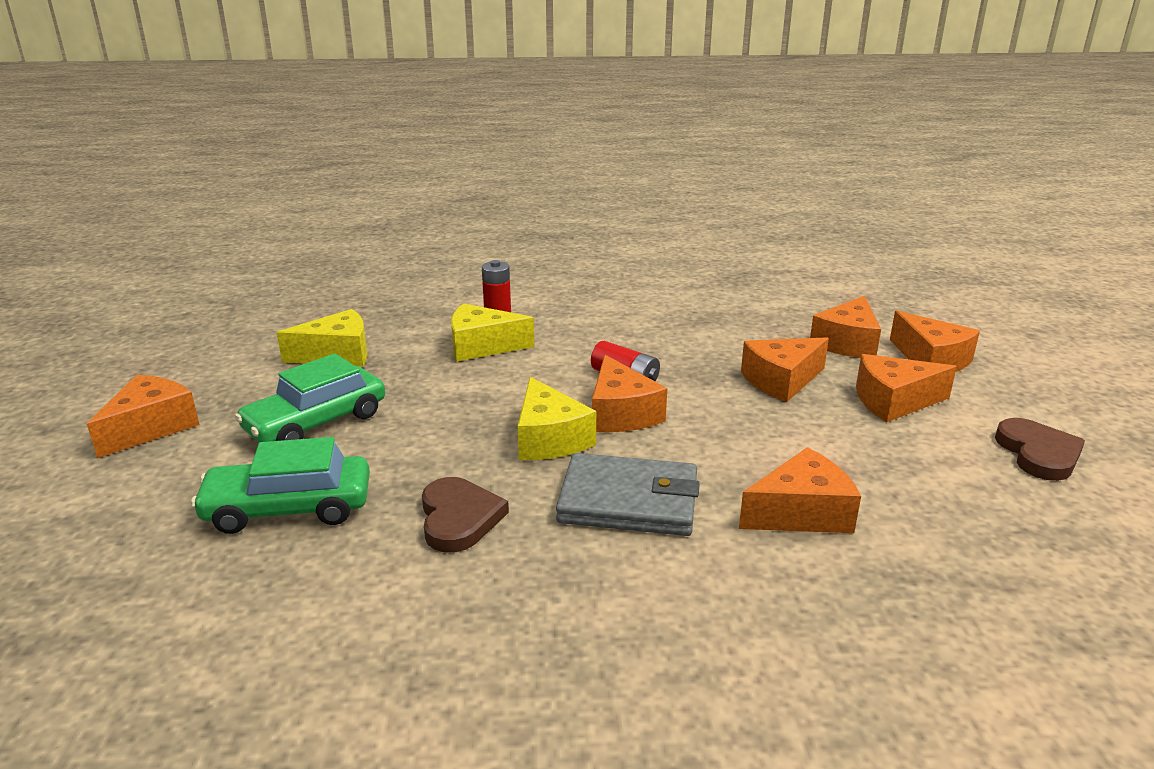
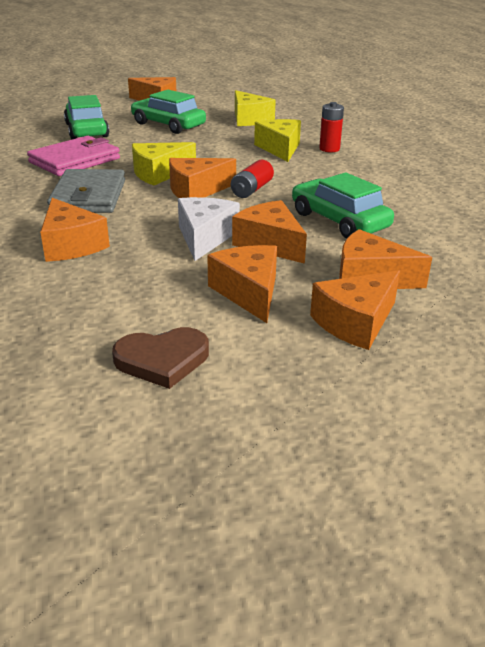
camera: 80 degrees right, 5 degrees up
brown heart [422,477,509,552] -> pink wallet [27,136,120,176]
none -> white cheese [178,197,240,261]
none -> green car [292,172,394,238]

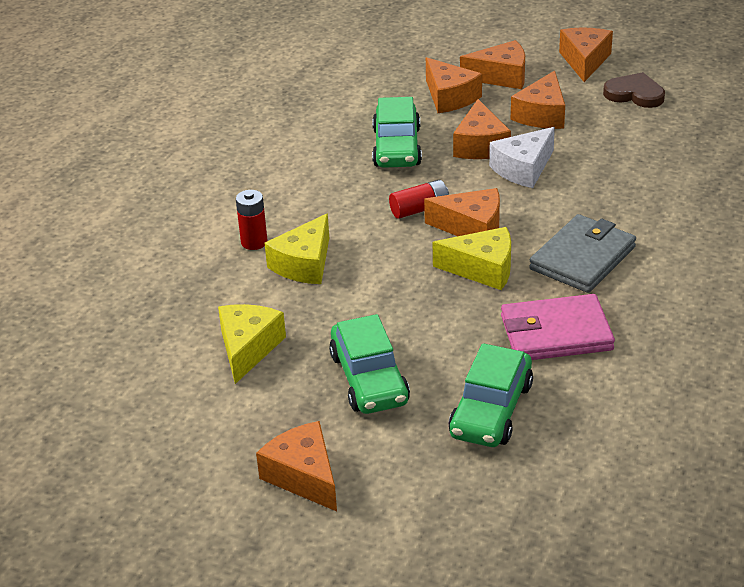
camera: 140 degrees left, 5 degrees up
orange cheese [40,198,110,262] -> orange cheese moved to [559,27,613,82]

